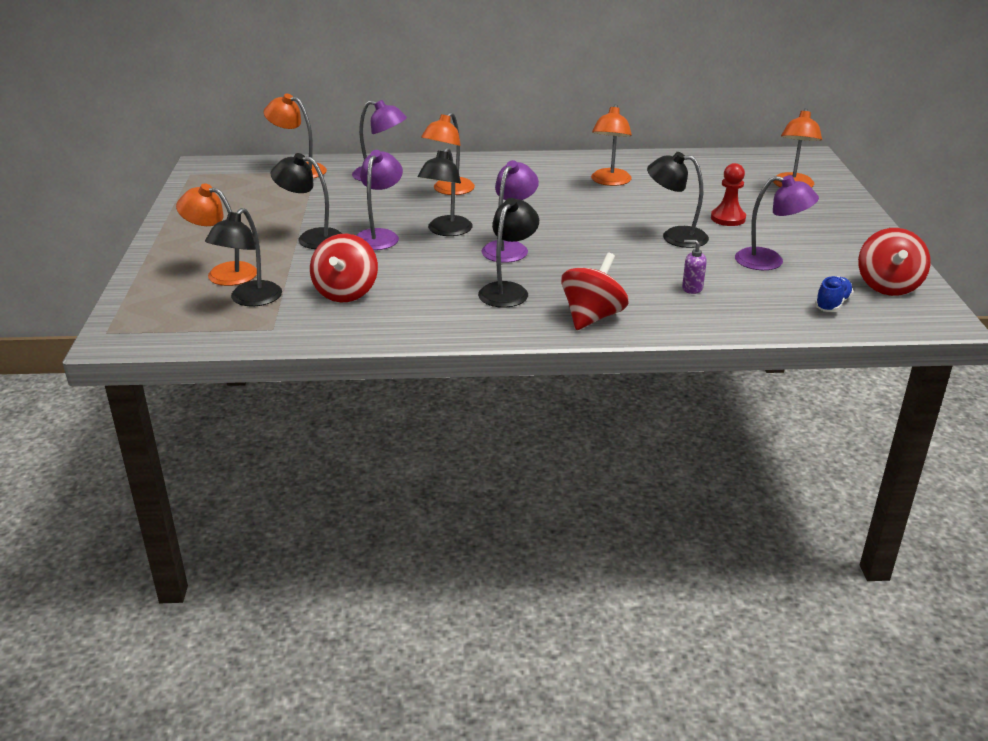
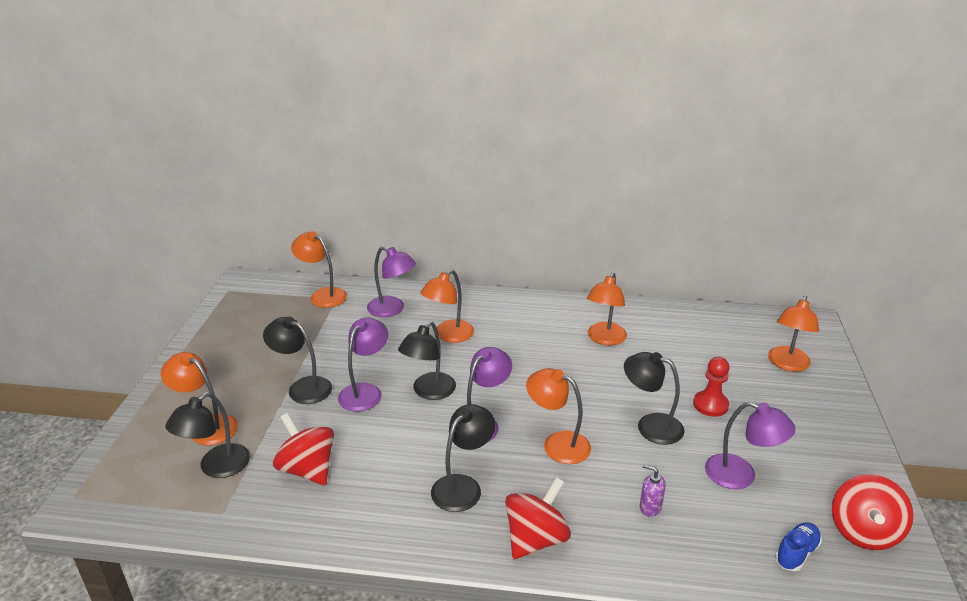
camera: 10 degrees right, 0 degrees up
red spinning top [310,233,378,302] -> red spinning top turned 120 degrees clockwise [273,413,334,485]
none -> orange lamp [526,368,591,464]

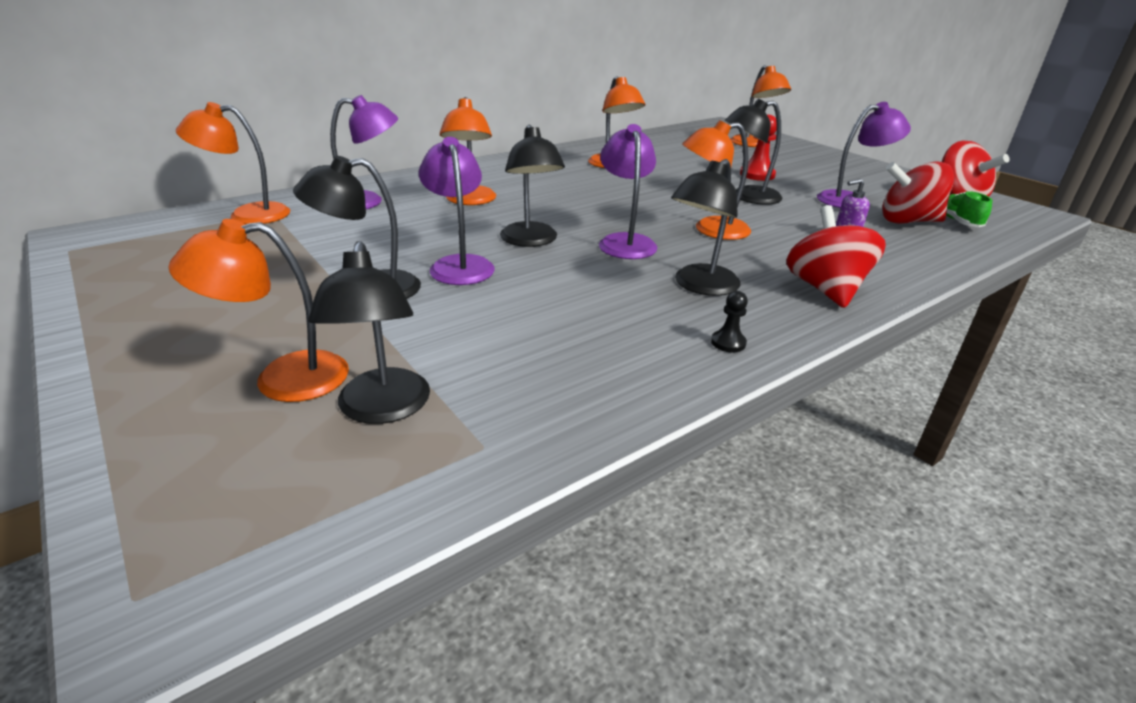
camera: 45 degrees left, 0 degrees up
red spinning top [273,413,334,485] -> red spinning top moved to [882,162,954,224]
black lamp [431,404,495,512] -> black lamp turned 135 degrees counterclockwise [671,159,741,296]
blue shoe [775,522,822,571] -> green shoe [946,191,993,227]
none -> black pawn [711,291,748,353]

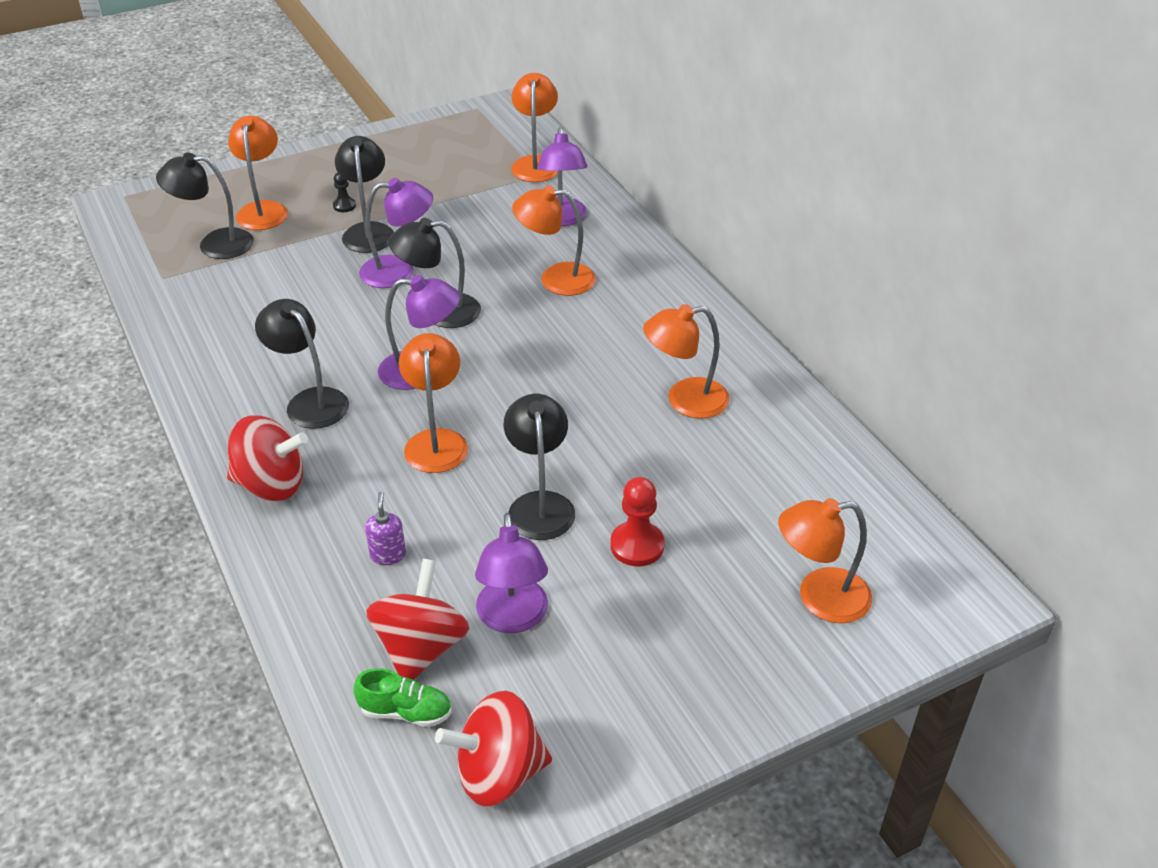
camera: 100 degrees right, 10 degrees up
black pawn [711,291,748,353] -> black pawn moved to [333,172,356,212]

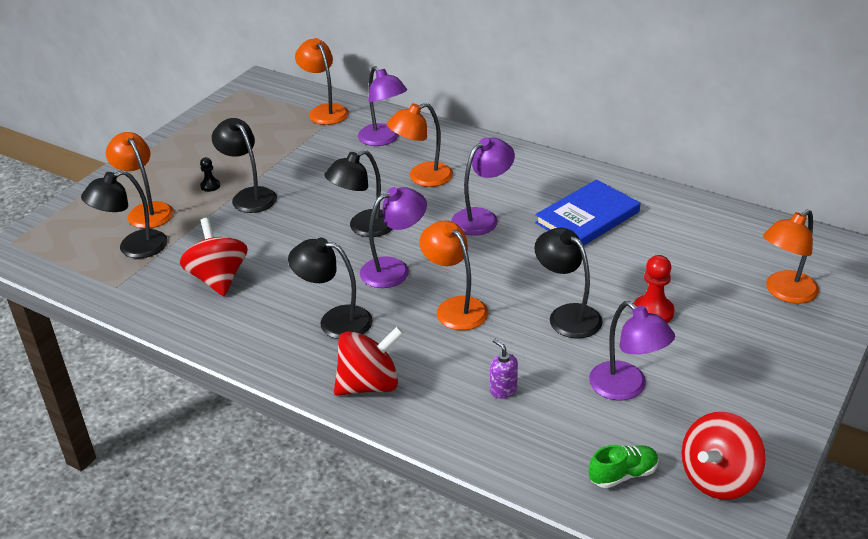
camera: 30 degrees left, 5 degrees down
purple lamp [359,178,433,288] -> purple lamp moved to [451,138,515,236]
red spinning top [366,559,469,680] -> red spinning top moved to [180,218,248,296]
orange lamp [643,304,730,419] -> blue book [535,179,640,246]

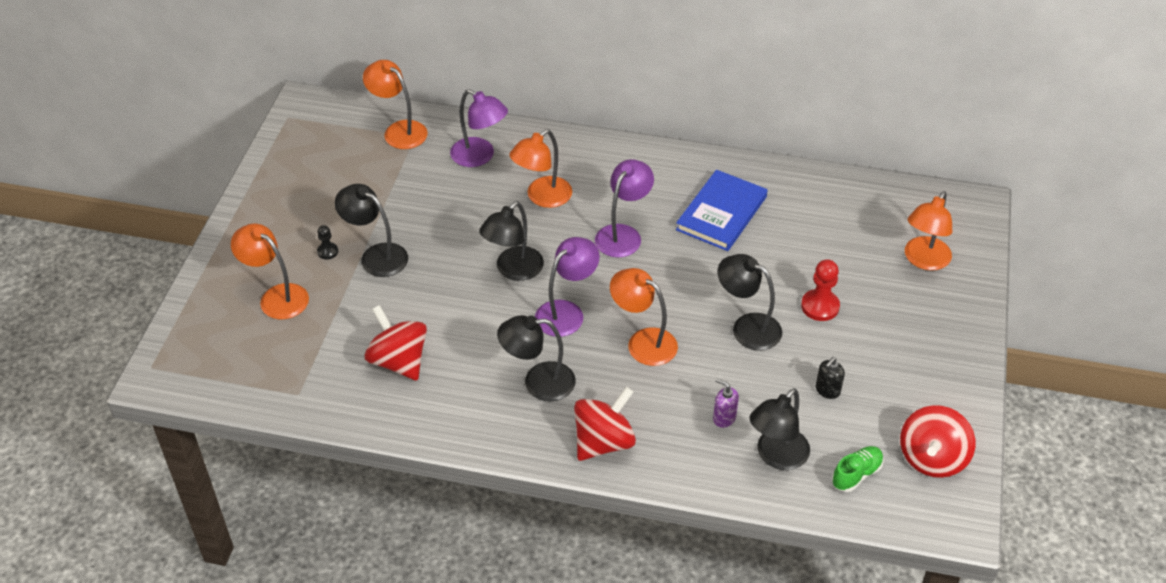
camera: 20 degrees left, 10 degrees up
black lamp [81,170,168,258] -> black lamp moved to [750,388,810,470]
purple lamp [589,301,675,401] -> black soap dispenser [816,357,845,399]

